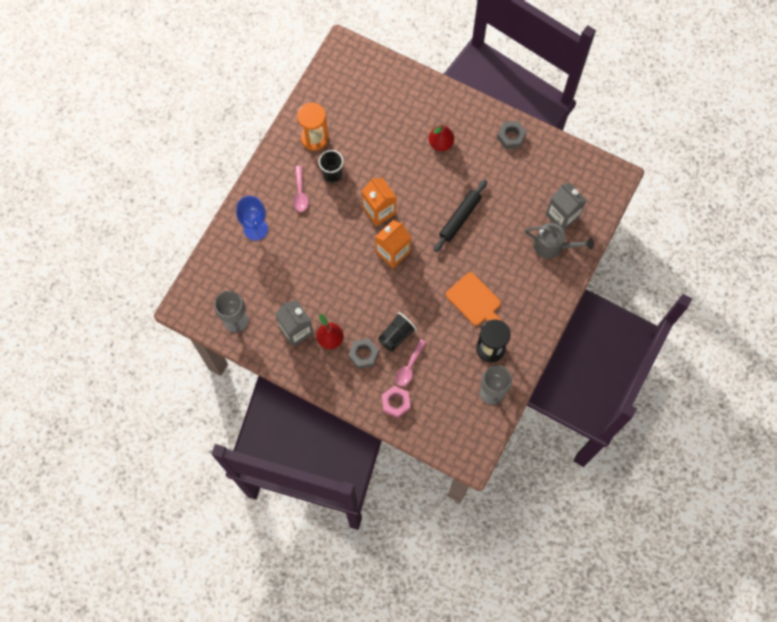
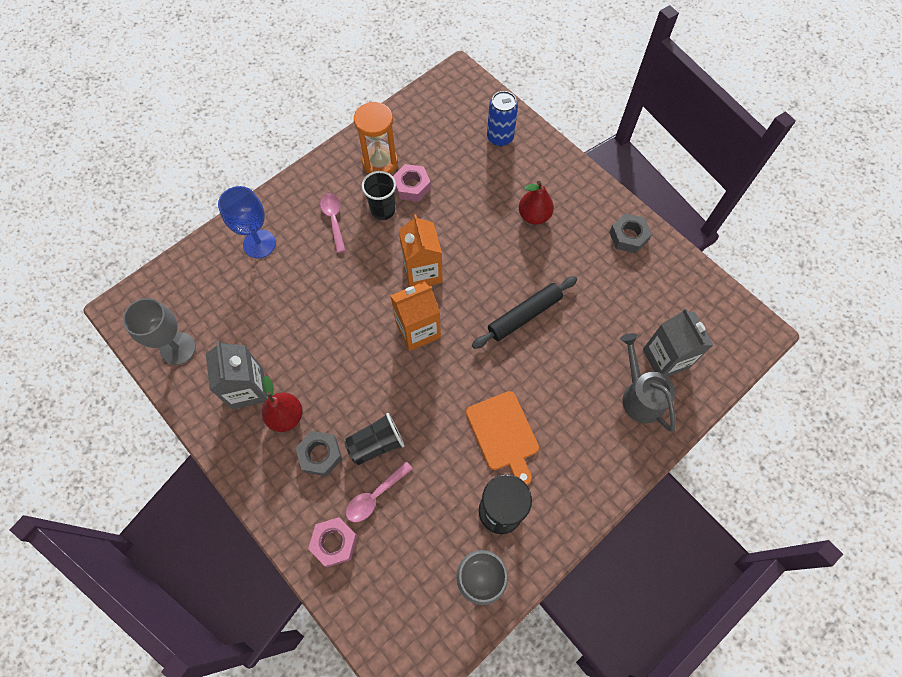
camera: 20 degrees right, 5 degrees down
pink spoon [293,166,308,212] -> pink spoon turned 150 degrees clockwise [320,193,346,253]
grey watering can [524,223,594,259] -> grey watering can turned 150 degrees counterclockwise [620,333,676,432]
none -> pink nut [393,164,431,202]
none -> blue can [487,91,518,147]

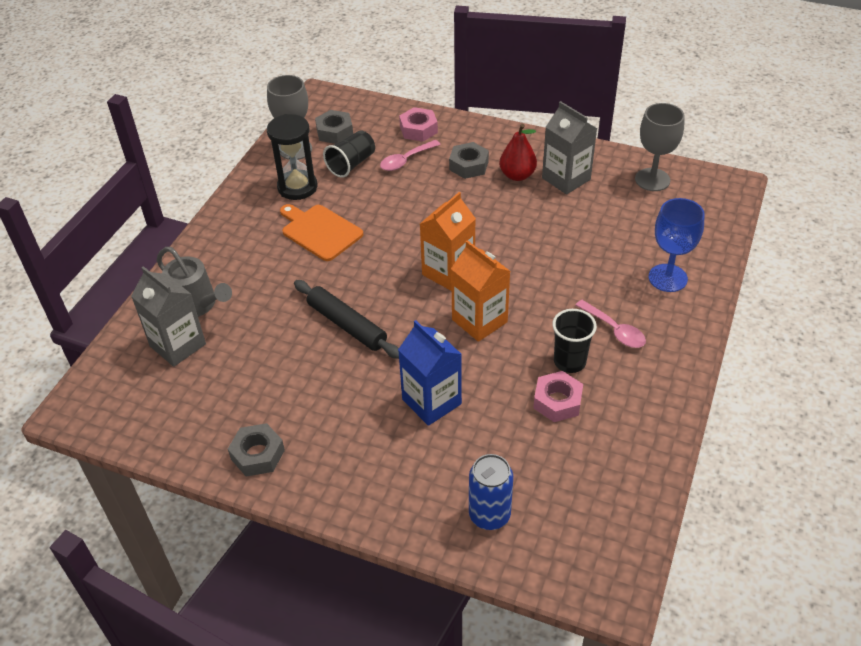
camera: 155 degrees right, 20 degrees down
black cup [344,413,404,465] -> black cup moved to [323,130,375,178]
pink spoon [346,461,413,522] -> pink spoon turned 150 degrees counterclockwise [380,140,441,171]
orange hourglass [354,102,398,174] -> none
black rolling pin [472,276,577,349] -> black rolling pin turned 75 degrees counterclockwise [294,280,399,359]
red pear [519,181,554,225] -> none
none -> grey nut [315,110,353,144]
none -> blue carton [398,320,462,426]

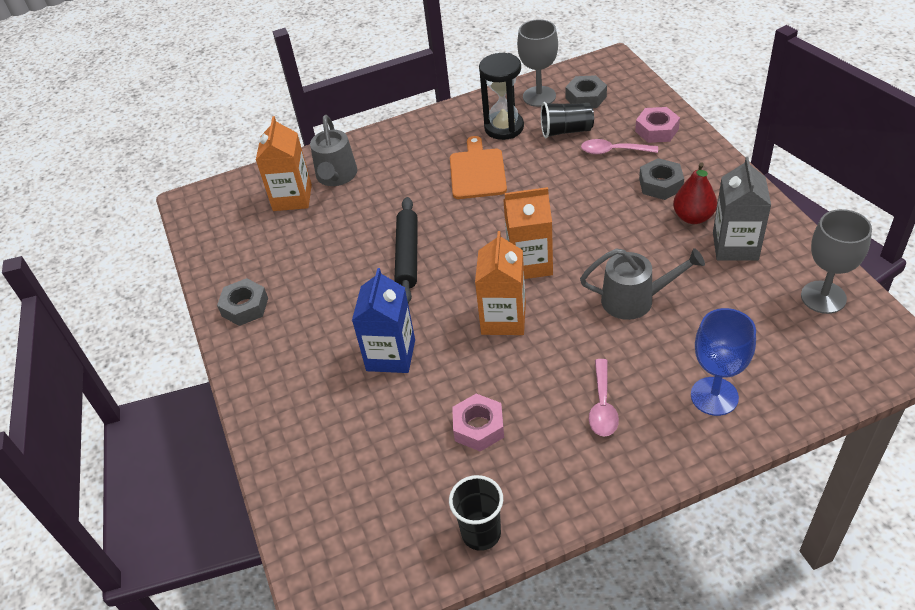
camera: 50 degrees right, 0 degrees up
grey carton [131,266,206,367] -> orange carton [256,116,312,211]
blue can [469,454,513,530] -> none
black cup [552,309,597,373] -> black cup moved to [449,475,503,551]
none -> grey watering can [580,248,705,320]

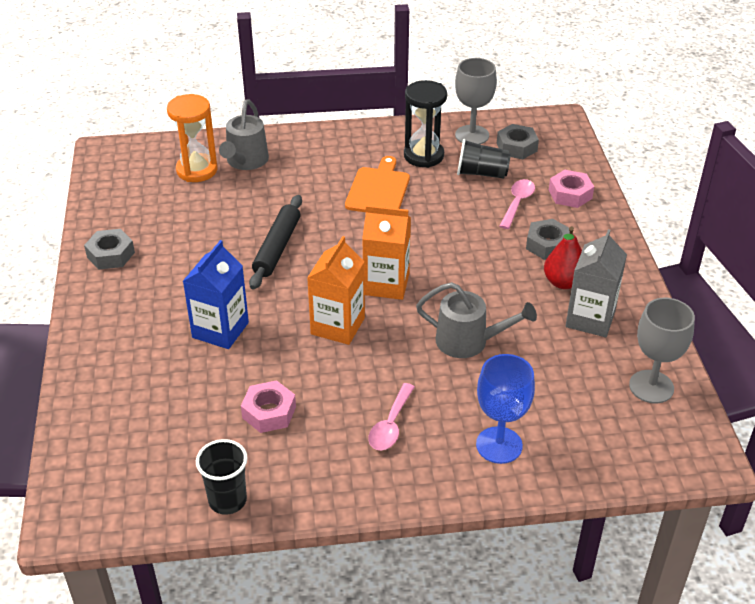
camera: 10 degrees right, 5 degrees down
orange carton [256,116,312,211] -> orange hourglass [167,94,218,182]
pink spoon [581,139,658,154] -> pink spoon turned 90 degrees clockwise [500,179,535,229]

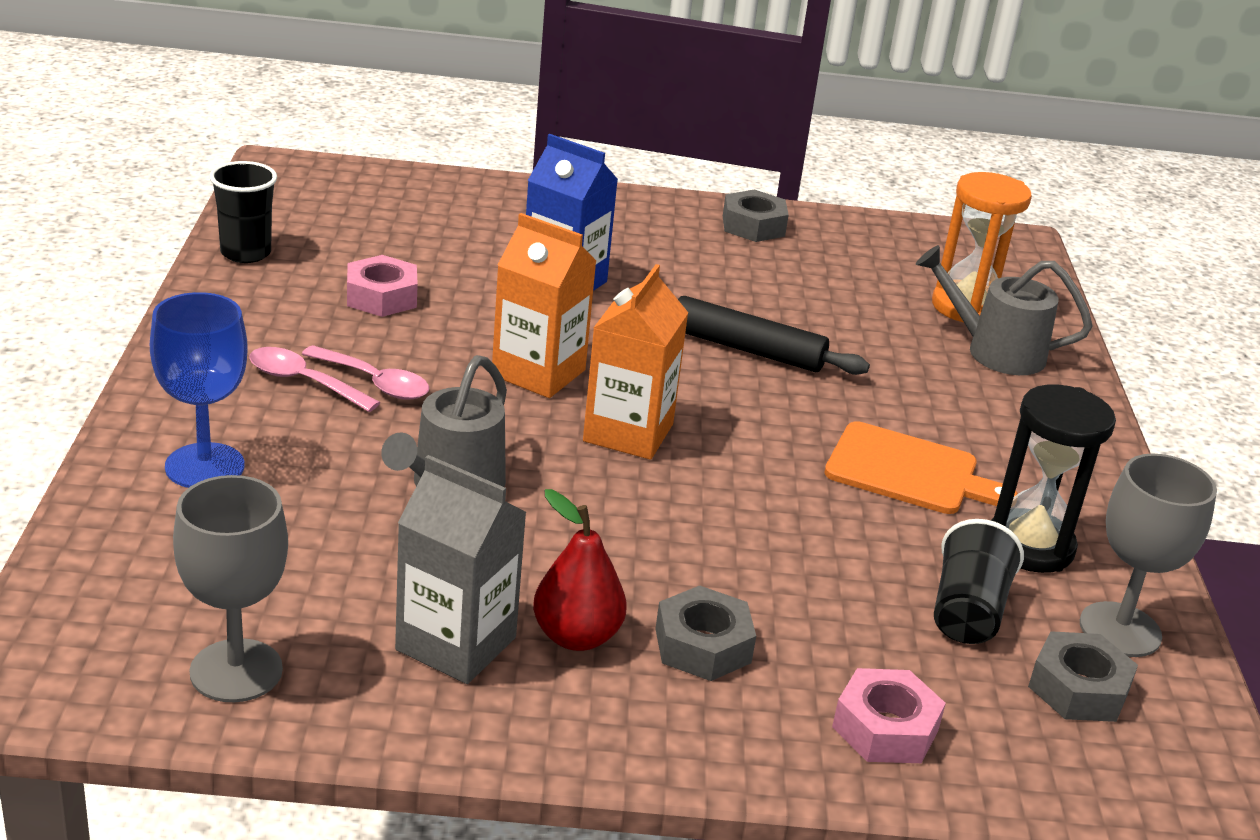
camera: 95 degrees right, 10 degrees down
pink spoon [500,179,535,229] -> pink spoon moved to [302,345,429,400]

